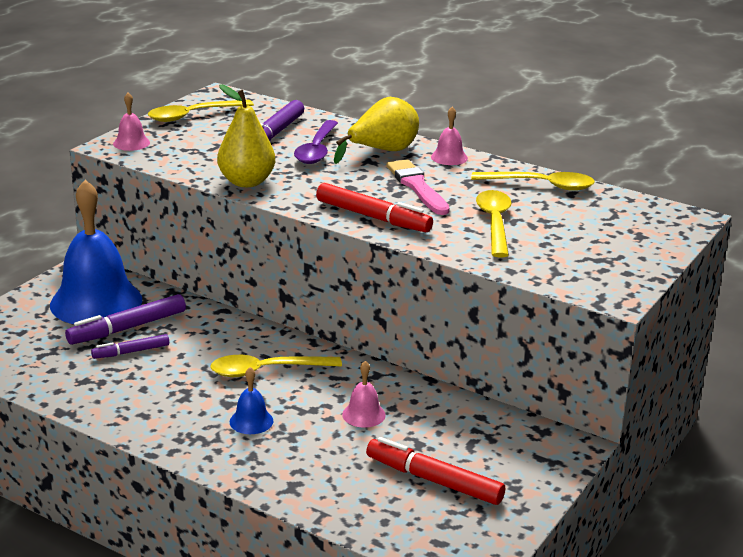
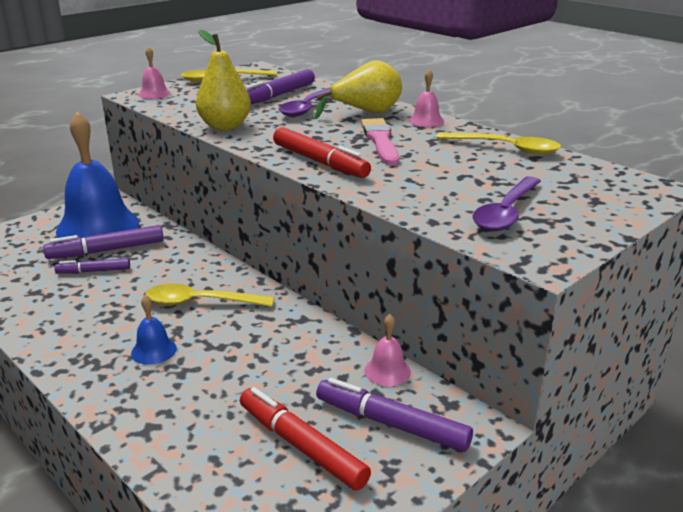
camera: 15 degrees right, 0 degrees up
pink bell [342,361,386,428] -> pink bell moved to [364,314,411,386]
yellow spoon [476,190,511,258] -> none
none -> purple marker [316,378,473,452]
none -> purple spoon [473,176,541,231]

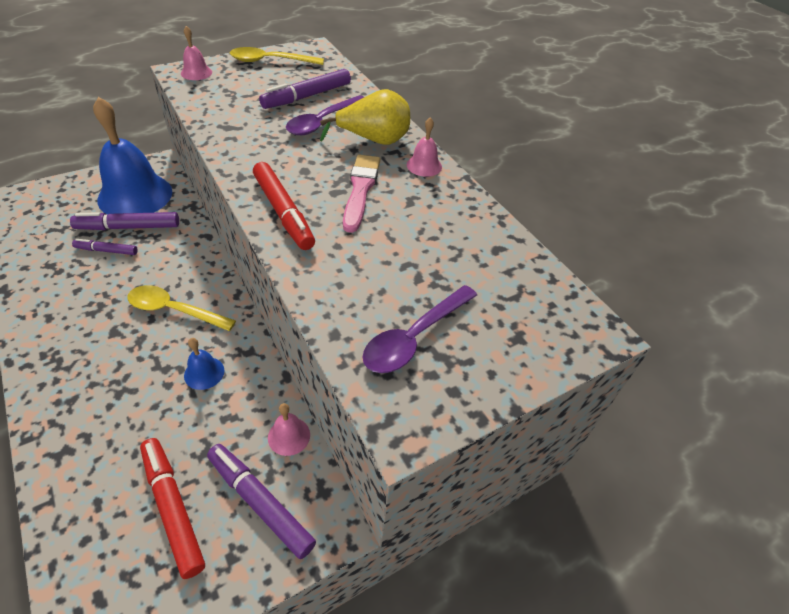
camera: 10 degrees right, 20 degrees up
blue bell [131,295,177,365] -> blue bell moved to [184,338,224,390]
yellow pear [196,29,251,130] -> none
yellow spoon [436,132,561,155] -> none

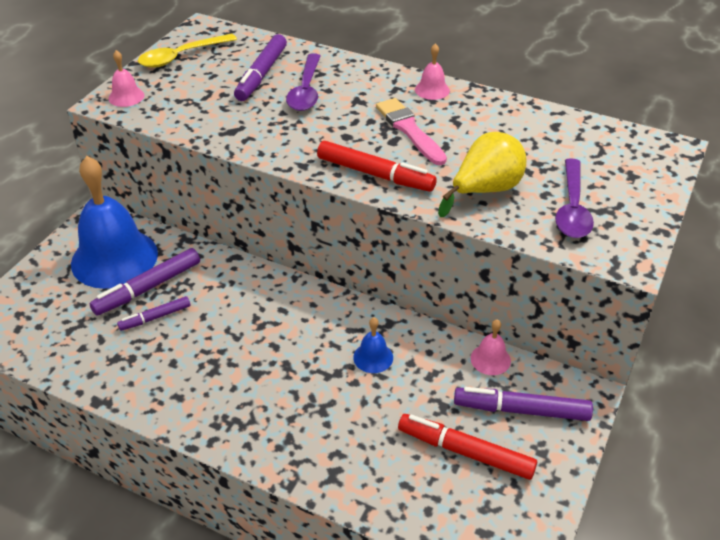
camera: 30 degrees left, 5 degrees down
yellow spoon [127,285,236,331] -> none
yellow pear [320,89,410,145] -> yellow pear moved to [438,132,526,217]

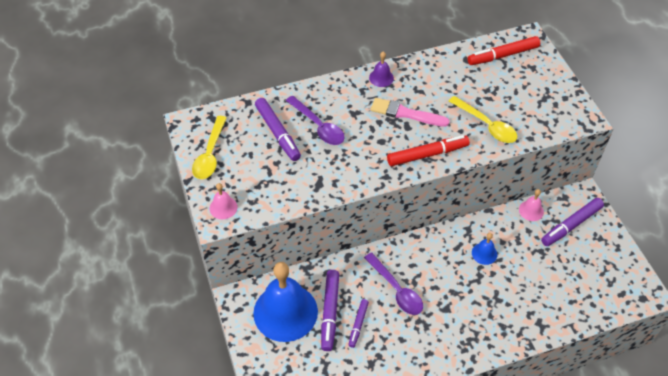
camera: 45 degrees left, 10 degrees up
red marker [398,414,537,480] -> red marker moved to [467,36,540,65]
pink bell [415,43,450,100] -> purple bell [369,52,394,87]
yellow pear [438,132,526,217] -> yellow spoon [449,96,517,143]
purple spoon [555,158,594,238] -> purple spoon moved to [364,252,423,315]

